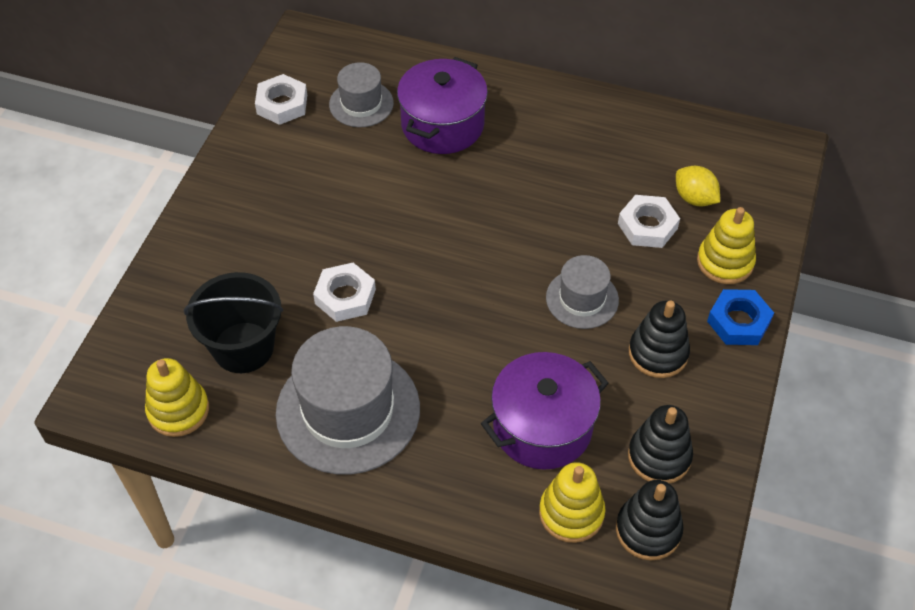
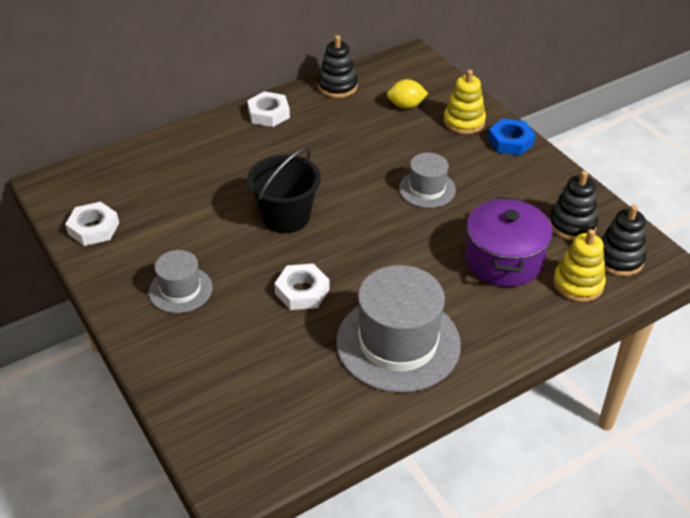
camera: 50 degrees left, 10 degrees down
yellow stacking toy [145,358,209,437] -> none
black bucket [184,272,283,373] -> black bucket moved to [247,148,321,233]
grey hat [329,62,394,127] -> grey hat moved to [149,250,213,313]
purple pot [397,57,488,154] -> none
white nut [618,195,680,248] -> white nut moved to [247,91,290,127]
black stacking toy [629,300,690,378] -> black stacking toy moved to [318,35,358,98]

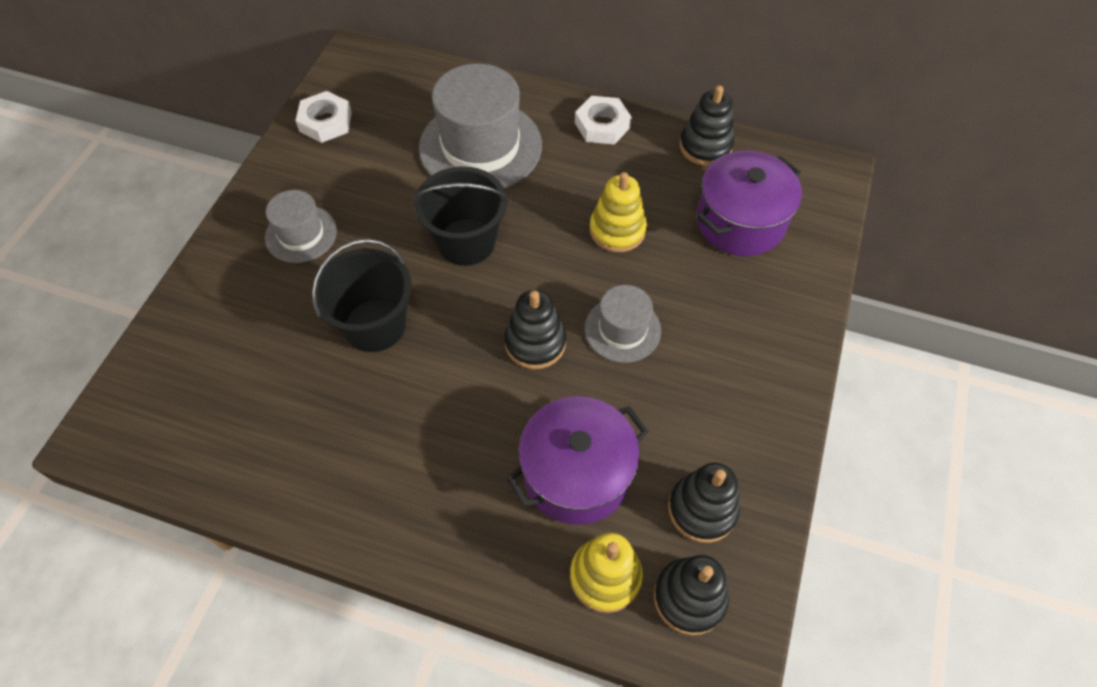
camera: 50 degrees right, 15 degrees up
white nut [274,263,330,310] -> black bucket [312,239,412,352]
grey hat [336,265,461,393] -> grey hat moved to [419,63,542,189]
yellow lemon [387,79,428,109] -> purple pot [697,151,802,256]
yellow stacking toy [443,69,486,134] -> yellow stacking toy moved to [590,172,647,252]
blue nut [488,118,536,155] -> none
none -> black stacking toy [504,290,566,369]

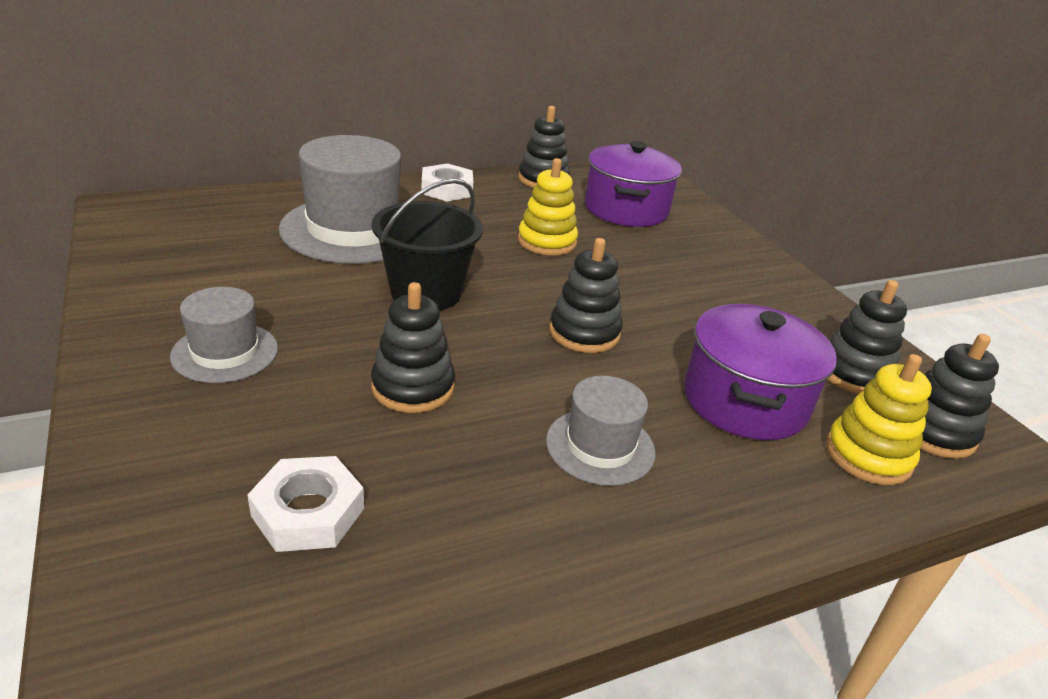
camera: 45 degrees left, 25 degrees down
white nut [295,91,352,143] -> white nut moved to [247,456,364,552]
black bucket [312,239,412,352] -> black stacking toy [371,282,455,413]
grey hat [585,285,661,363] -> grey hat moved to [546,376,656,486]

